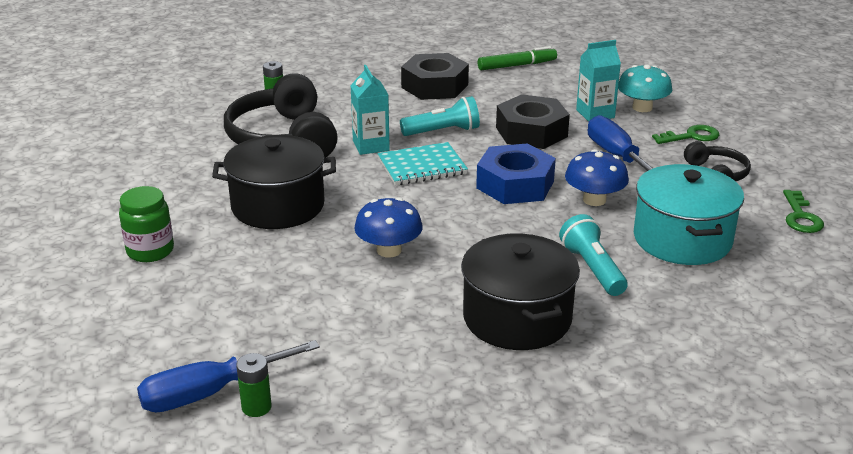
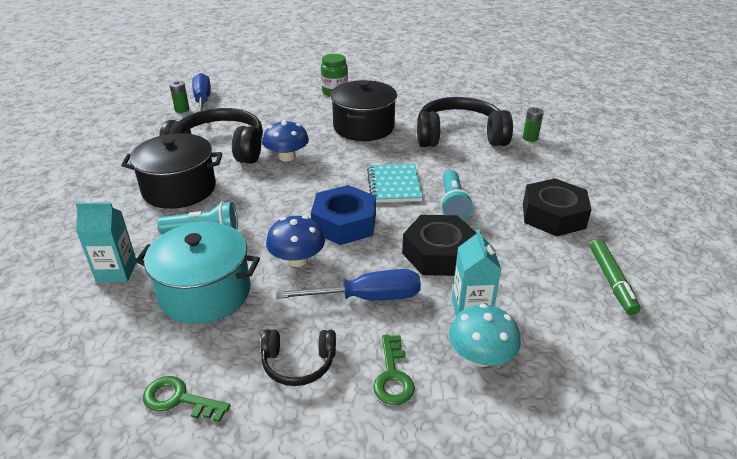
camera: 105 degrees right, 5 degrees up
turquoise carton [350,65,390,155] -> turquoise carton moved to [76,202,136,282]
none -> black headphones [159,108,263,164]

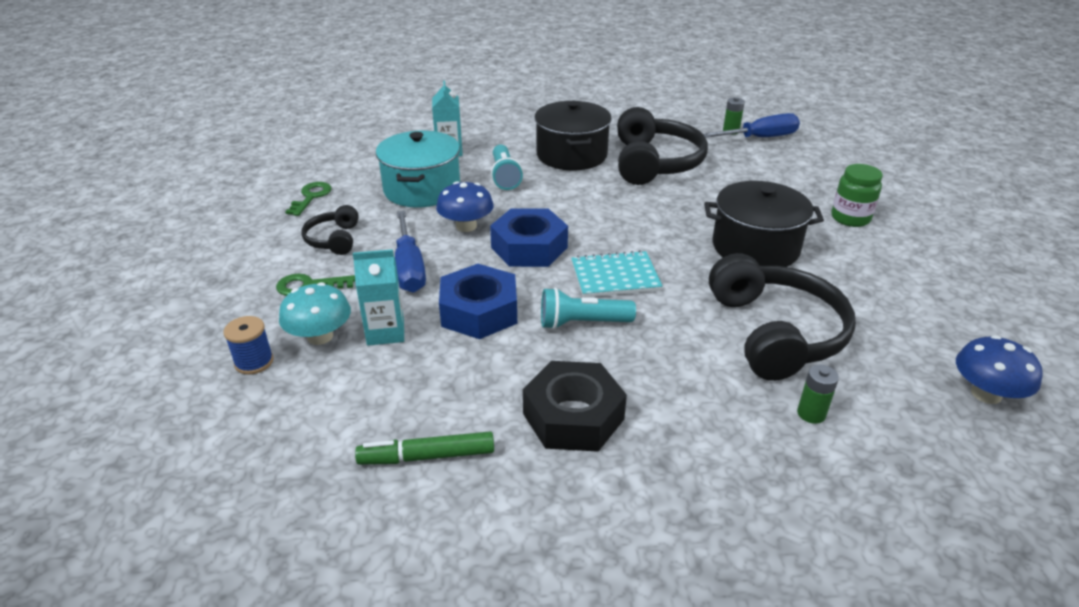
camera: 85 degrees right, 0 degrees up
blue mushroom [263,120,309,162] -> blue mushroom moved to [956,335,1043,404]
black nut [402,215,476,276] -> blue nut [439,264,517,339]
none -> blue spool [223,316,274,375]

